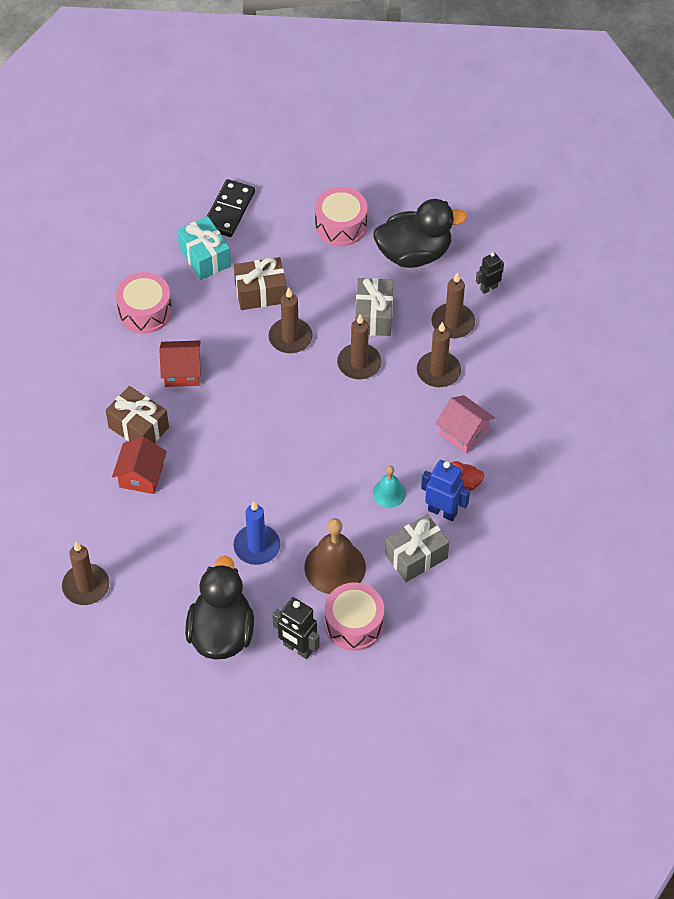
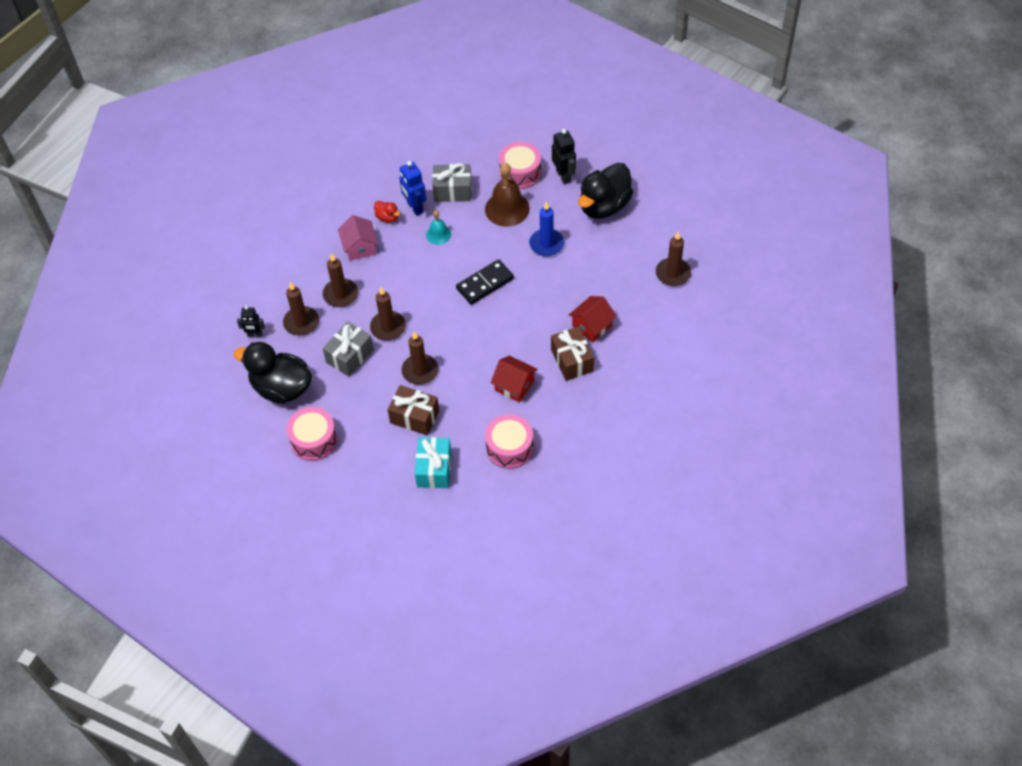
camera: 145 degrees left, 0 degrees up
black domino [207,179,255,237] -> black domino moved to [456,259,514,305]

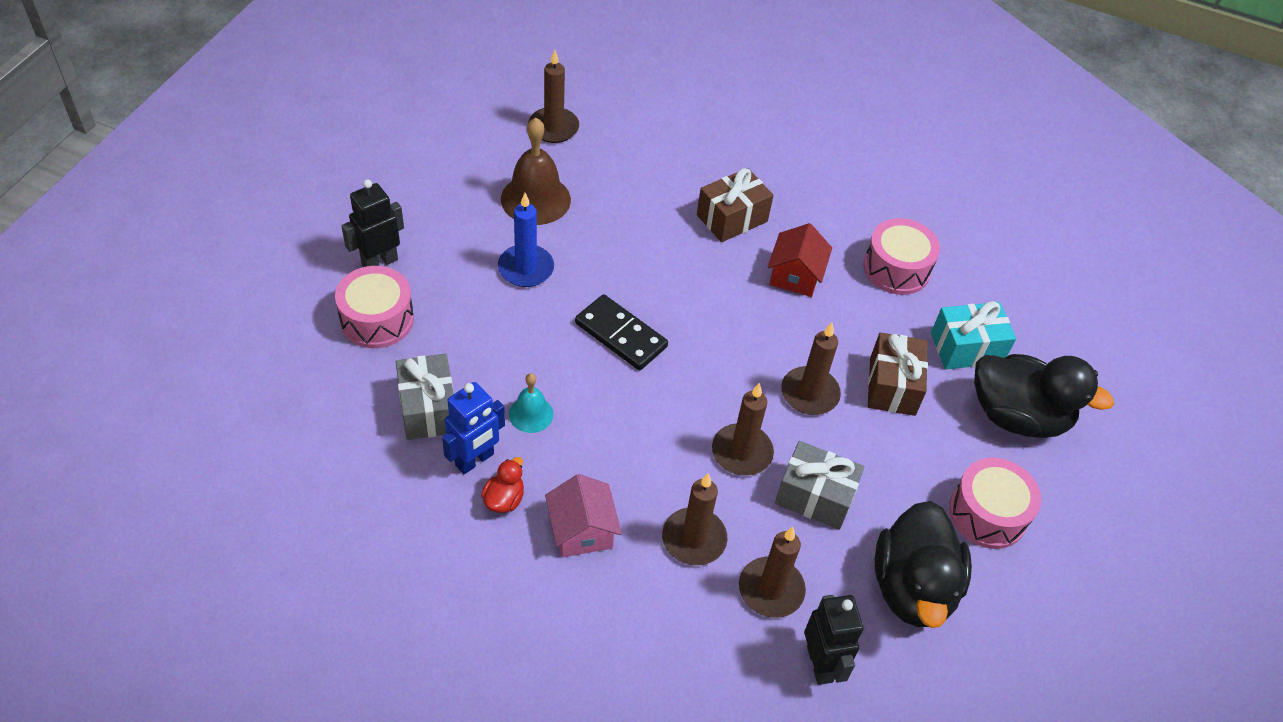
camera: 110 degrees left, 5 degrees down
black robot [237,306,265,337] -> black robot [804,595,864,685], size x1.53
pink house [338,215,378,261] -> pink house turned 75 degrees counterclockwise [545,474,622,557]
brown bell [485,163,530,227] -> brown bell moved to [501,117,571,225]
red house [569,296,617,343] -> none
black duck [578,163,633,218] -> black duck moved to [974,354,1114,438]

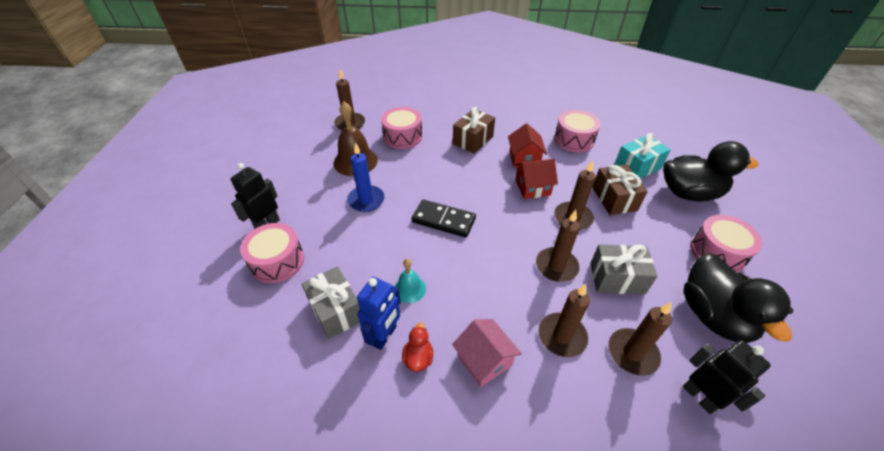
camera: 15 degrees left, 5 degrees down
none -> pink drum [381,107,422,149]
none -> red house [515,159,558,199]

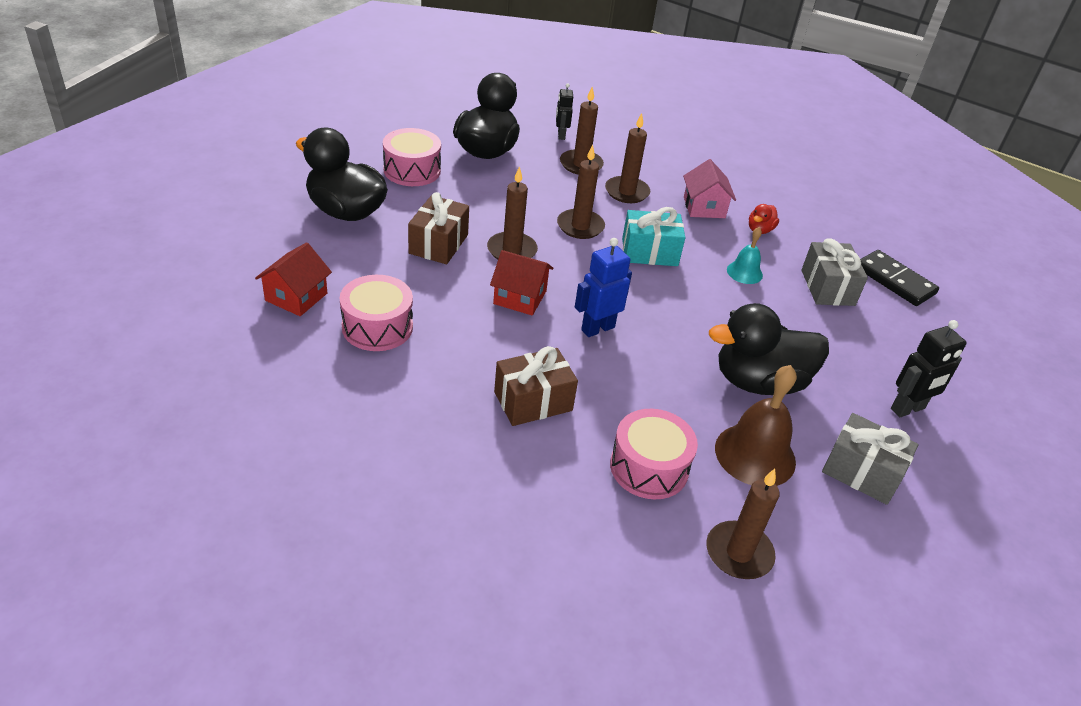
camera: 155 degrees left, 5 degrees down
pink drum [240,223,304,283] -> none
blue candle [347,142,384,212] -> black duck [709,303,829,395]
blue robot [357,277,401,350] -> blue robot moved to [575,238,632,337]
black domino [411,200,476,238] -> black domino moved to [860,250,939,306]
red house [508,123,547,167] -> red house moved to [255,242,332,316]
grey gift [590,244,657,295] -> grey gift moved to [822,413,918,505]
turquoise gift [614,133,671,179] -> turquoise gift moved to [622,207,685,266]
black robot [683,340,771,414] -> black robot [556,83,573,140], size x0.65

